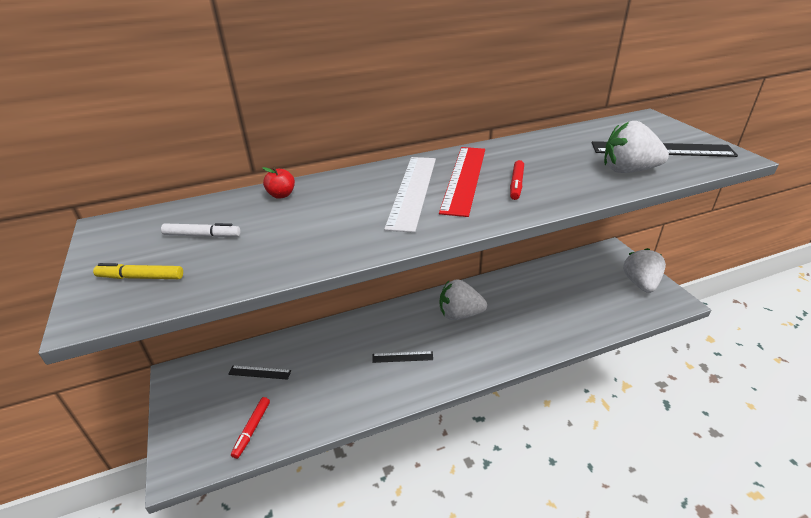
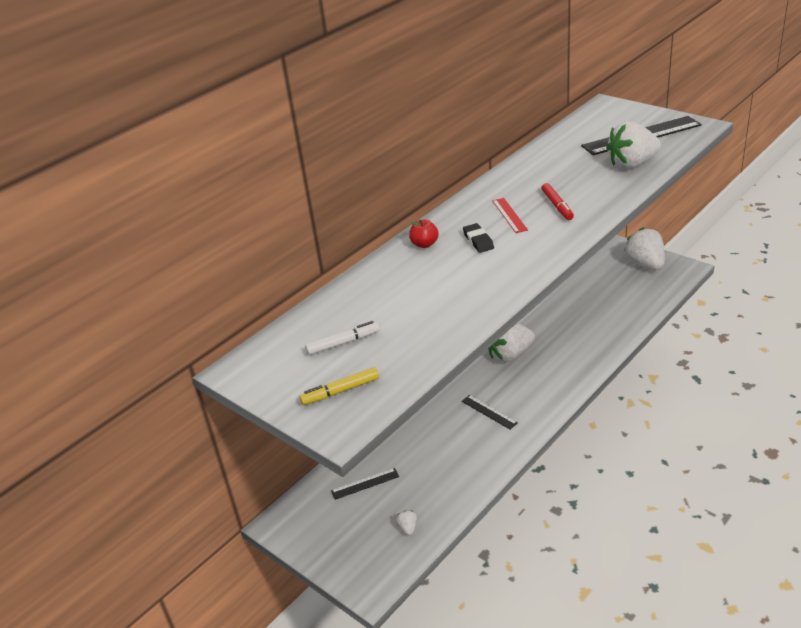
camera: 25 degrees left, 0 degrees up
red marker [231,397,270,459] -> white strawberry [396,510,417,535]
red apple [262,167,295,199] -> red apple moved to [409,219,439,248]
black ruler [372,351,433,363] -> black ruler turned 75 degrees clockwise [462,395,518,429]
white ruler [384,157,436,233] -> black eraser [463,223,494,253]
red ruler [439,147,485,217] -> red ruler [492,198,528,233], size x0.49

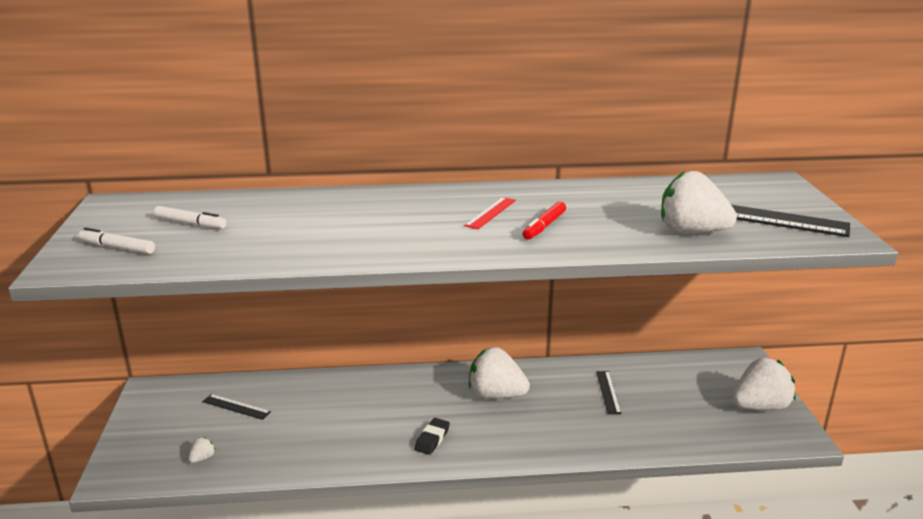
camera: 40 degrees right, 10 degrees down
yellow marker [299,367,379,405] -> white marker [78,227,155,254]
red apple [409,219,439,248] -> none
black ruler [462,395,518,429] -> black ruler moved to [596,371,621,414]
black eraser [463,223,494,253] -> black eraser moved to [414,418,450,455]
white strawberry [624,228,665,270] -> white strawberry turned 45 degrees clockwise [732,358,795,410]

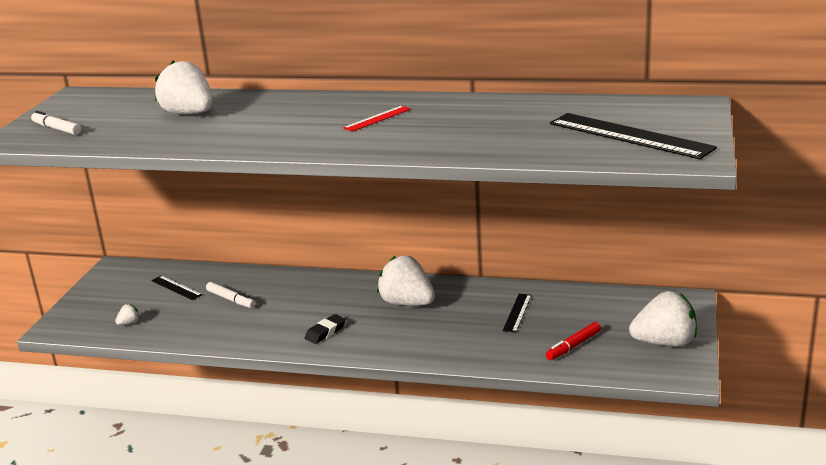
camera: 20 degrees right, 0 degrees up
white marker [154,206,226,229] -> white marker moved to [206,282,256,308]
red marker [523,201,566,240] -> red marker moved to [546,322,601,360]
white strawberry [661,171,737,233] -> white strawberry moved to [155,60,213,115]

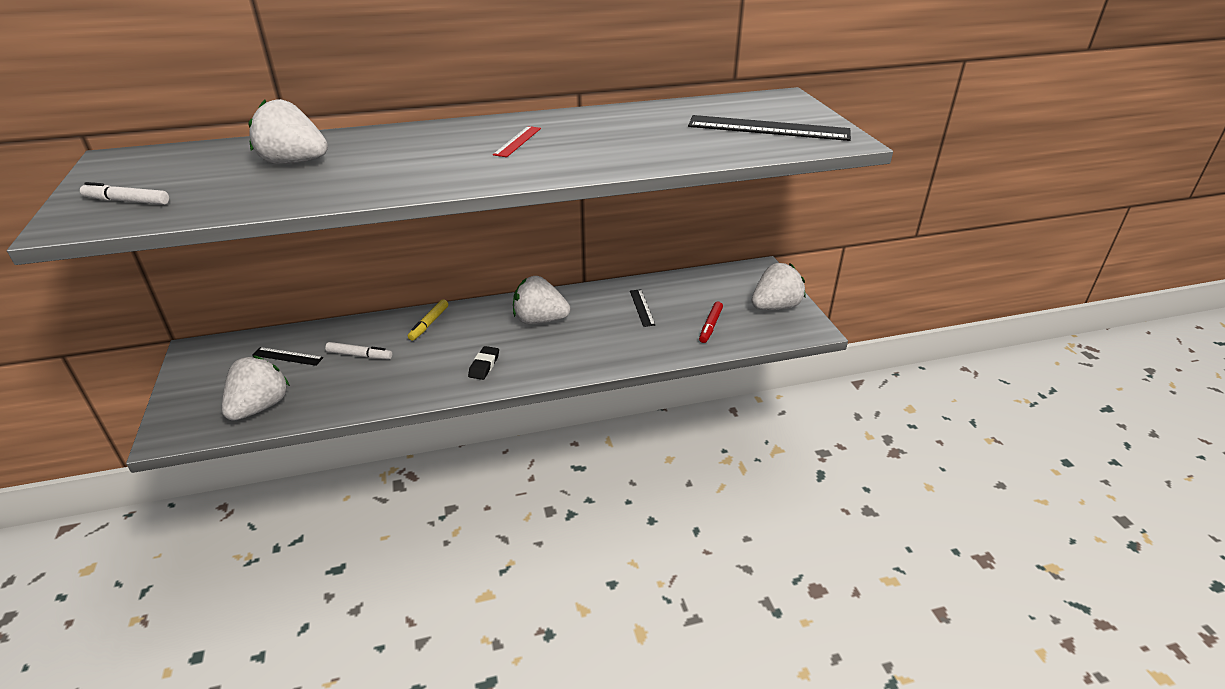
camera: 30 degrees left, 10 degrees up
white strawberry [115,304,140,325] -> white strawberry [222,356,290,421], size x2.48
none -> yellow marker [408,299,448,341]

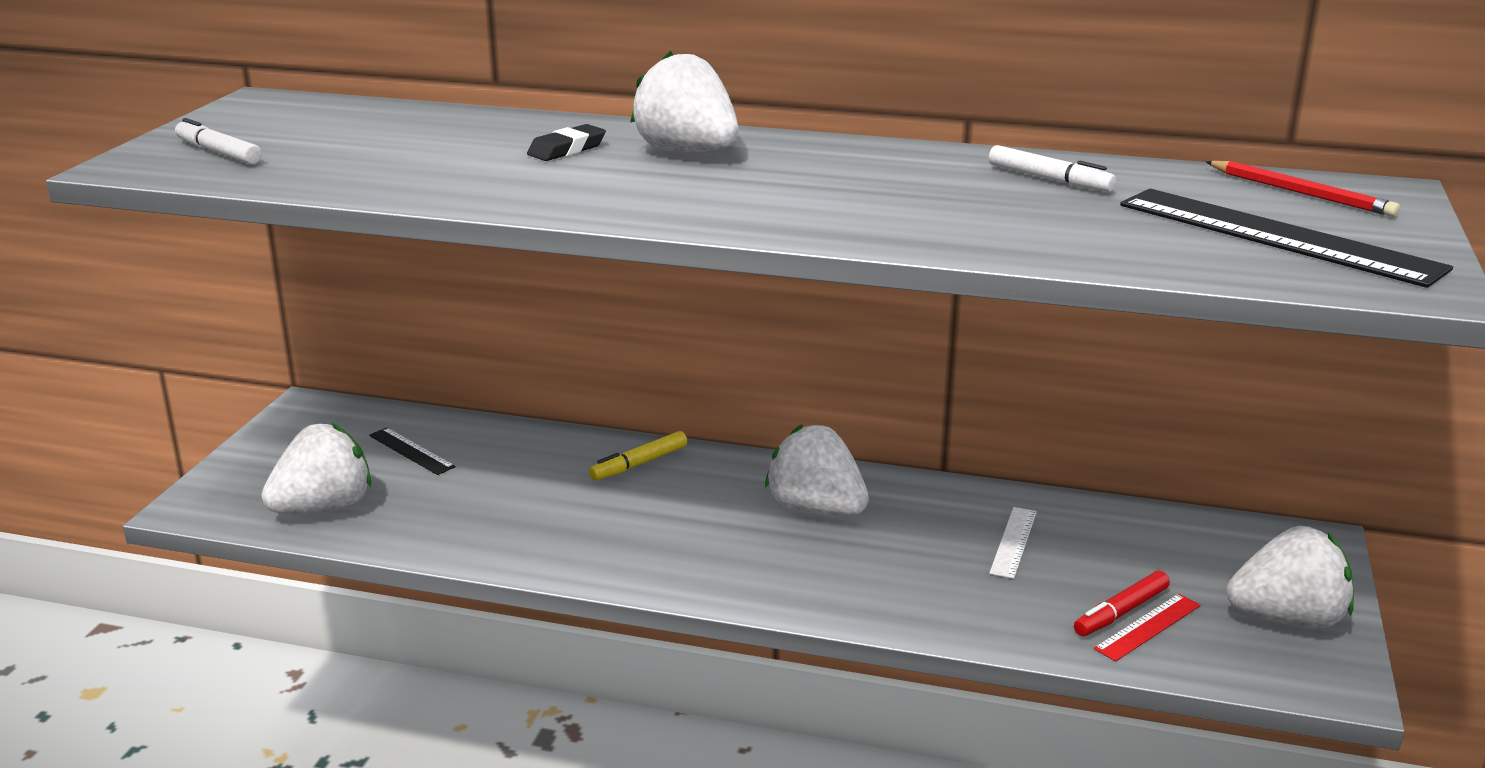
camera: 30 degrees right, 10 degrees down
white strawberry [248,99,328,164] -> white strawberry moved to [630,51,739,152]
white marker [325,342,392,359] -> white marker moved to [989,145,1116,192]
black eraser [468,346,499,380] -> black eraser moved to [527,124,606,161]
red ruler [493,126,541,157] -> red ruler moved to [1094,594,1200,661]
black ruler [630,289,655,327] -> white ruler [989,507,1037,579]
none -> red pencil [1205,161,1400,217]

